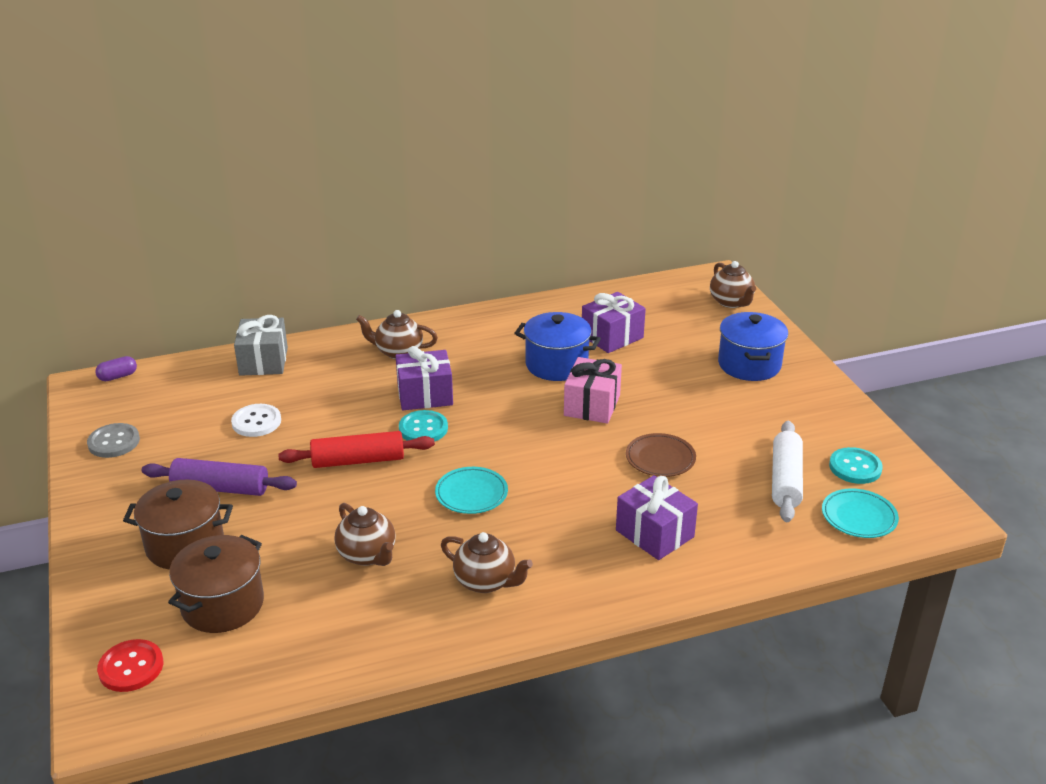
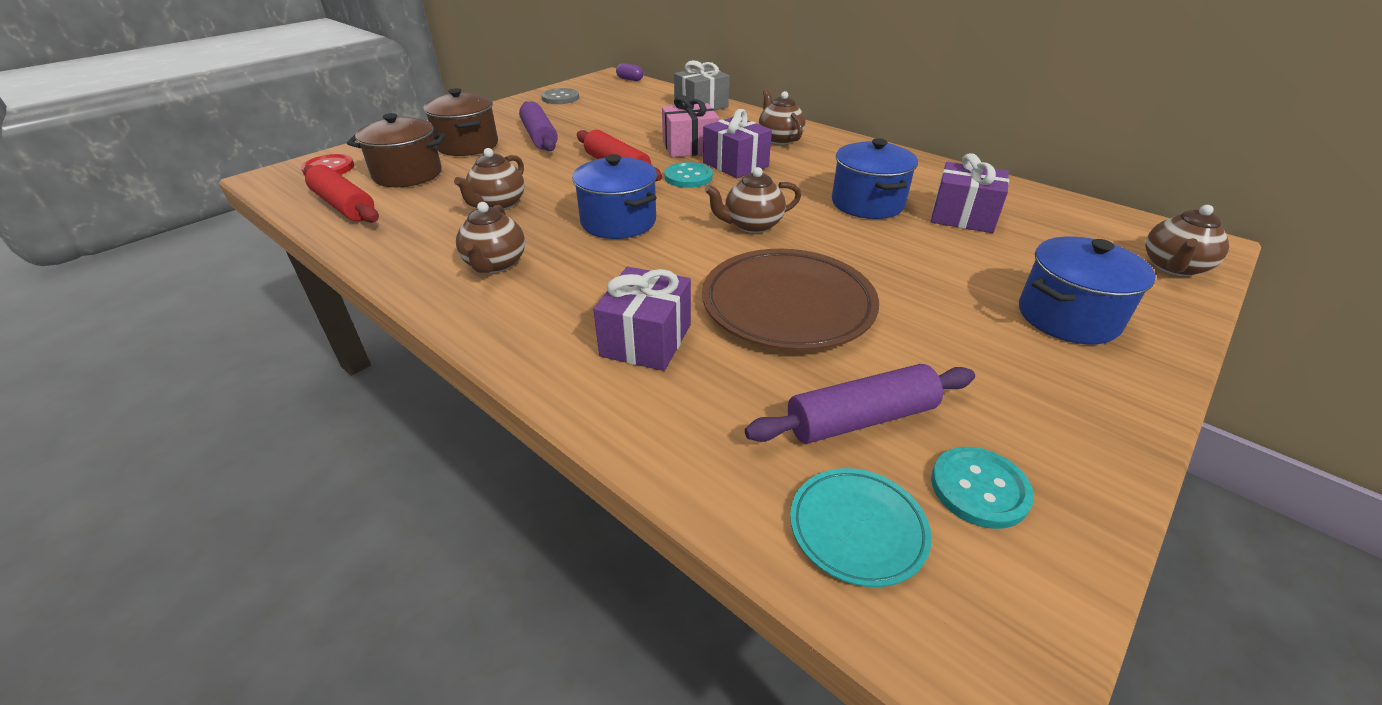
camera: 60 degrees right, 5 degrees up
white button [231,404,281,437] -> none
turquoise plate [435,467,508,514] -> blue pot [572,154,657,239]
pink gift [564,357,622,424] -> pink gift moved to [662,95,719,157]
brown plate [626,433,696,477] -> brown plate [702,249,879,351], size x1.88
white rolling pin [772,421,803,522] -> purple rolling pin [745,364,975,444]
none -> red rolling pin [303,165,379,223]
none -> brown teapot [705,167,801,233]

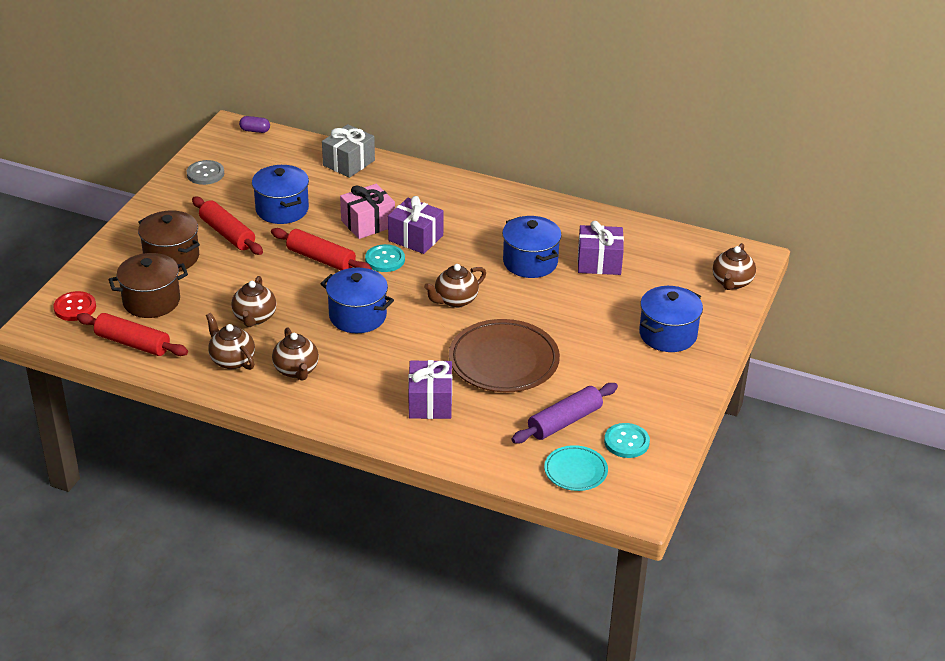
camera: 20 degrees left, 0 degrees up
purple rolling pin [519,101,558,151] -> red rolling pin [192,197,263,255]
brown teapot [759,90,806,145] -> brown teapot moved to [206,313,255,370]
none -> blue pot [252,165,309,224]

